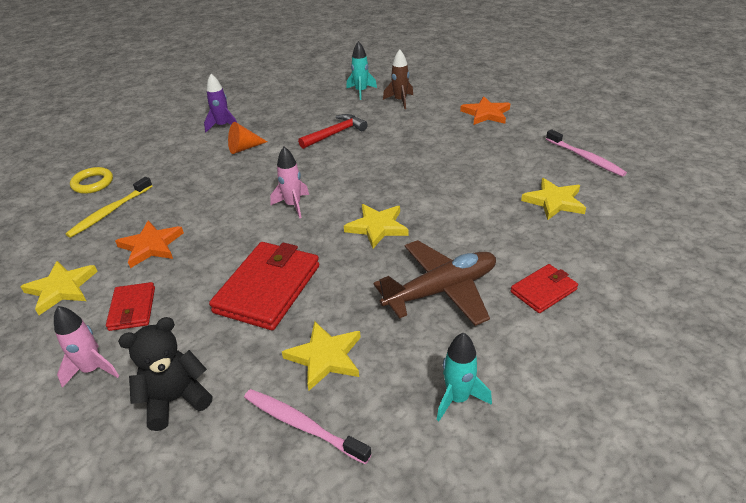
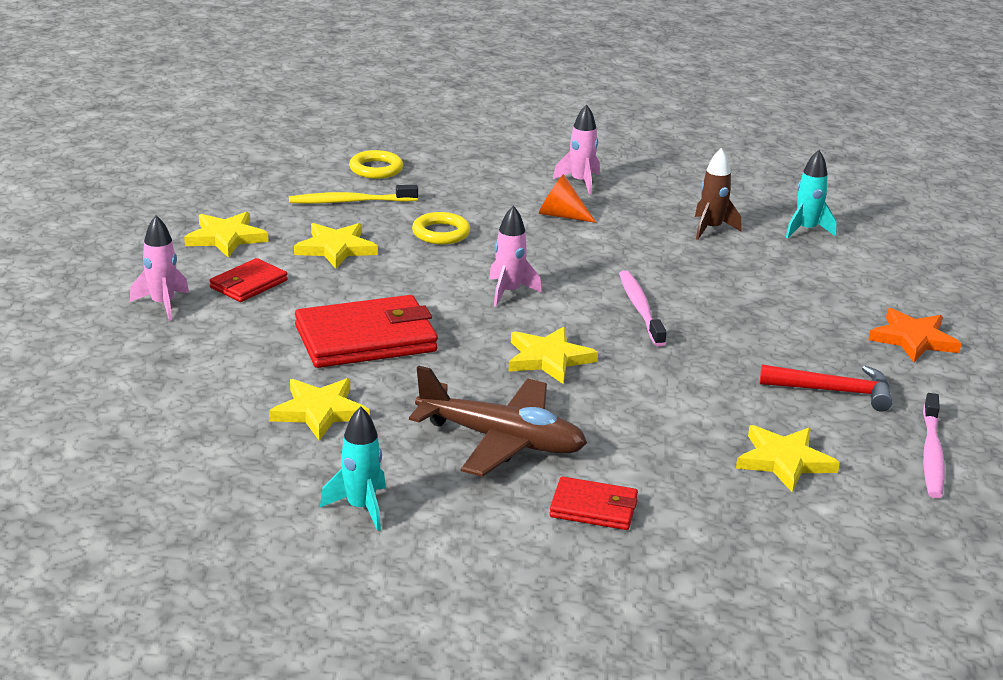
camera: 45 degrees right, 10 degrees down
orange star [115,220,184,268] -> yellow star [294,223,378,269]
black teddy bear [118,317,213,431] -> none
purple rocket [204,74,237,132] -> pink rocket [553,104,600,195]
pink toothbrush [244,389,371,464] -> pink toothbrush moved to [619,270,667,347]
red hammer [298,114,368,149] -> red hammer moved to [760,365,893,412]
brown rocket [383,49,413,109] -> brown rocket moved to [695,148,741,240]
none -> yellow ring [412,212,470,244]

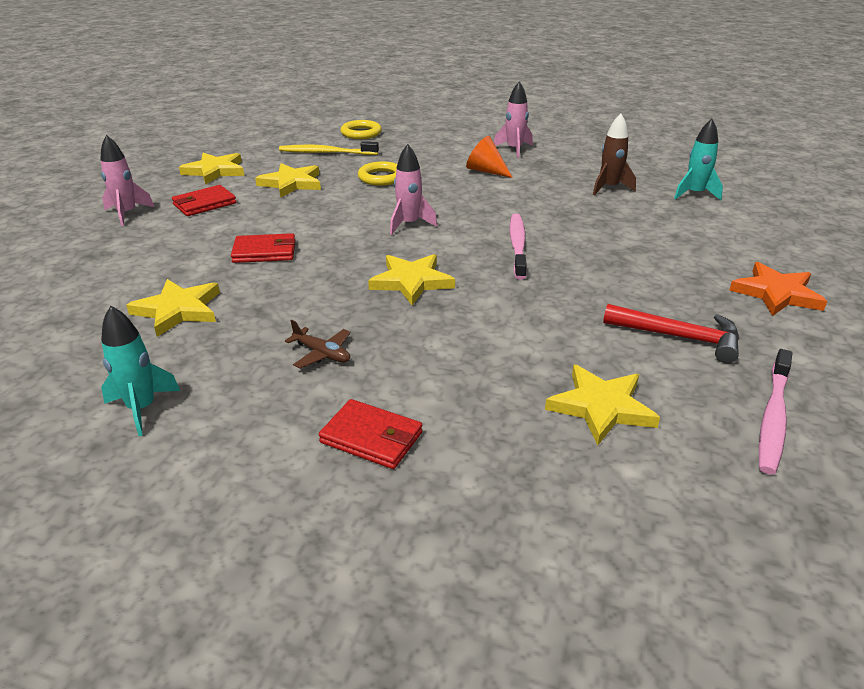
camera: 15 degrees right, 5 degrees up
red wallet [295,295,438,368] -> red wallet [231,233,295,263], size x0.55
brown plane [409,365,587,477] -> brown plane [285,320,351,369], size x0.43

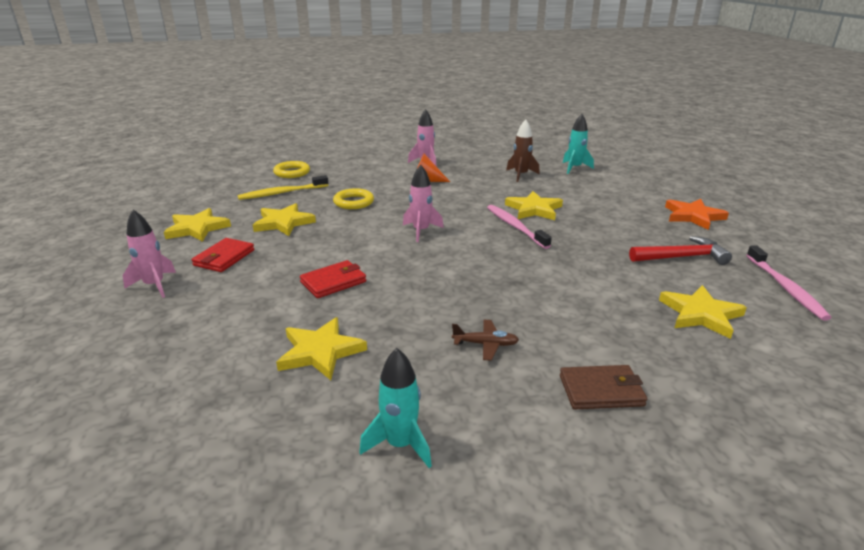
camera: 30 degrees left, 5 degrees down
red wallet [319,399,423,469] -> brown wallet [560,365,647,409]
yellow star [368,254,455,306] -> yellow star moved to [505,191,563,220]

